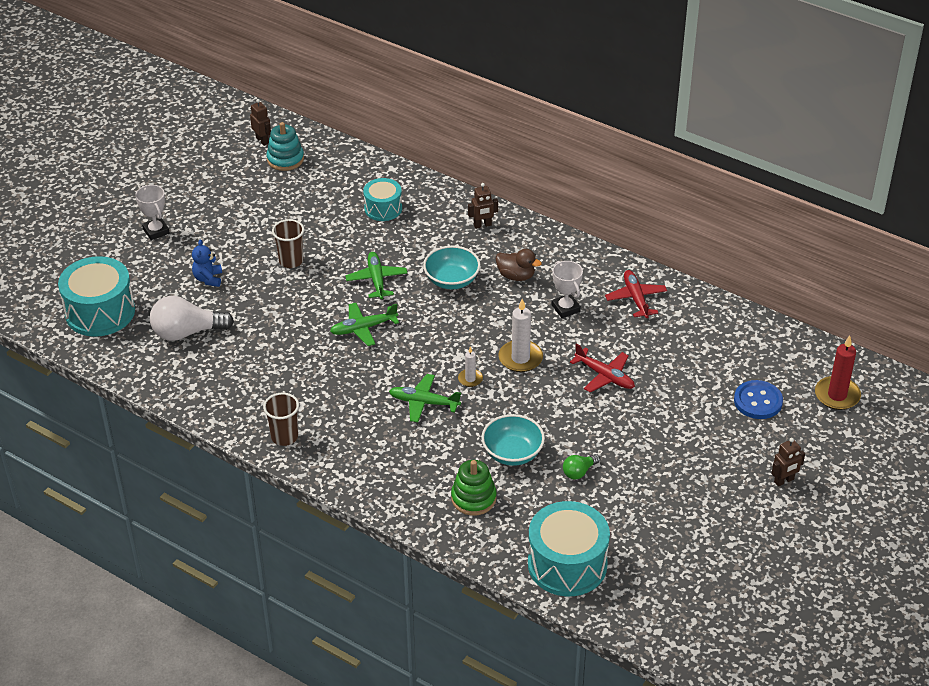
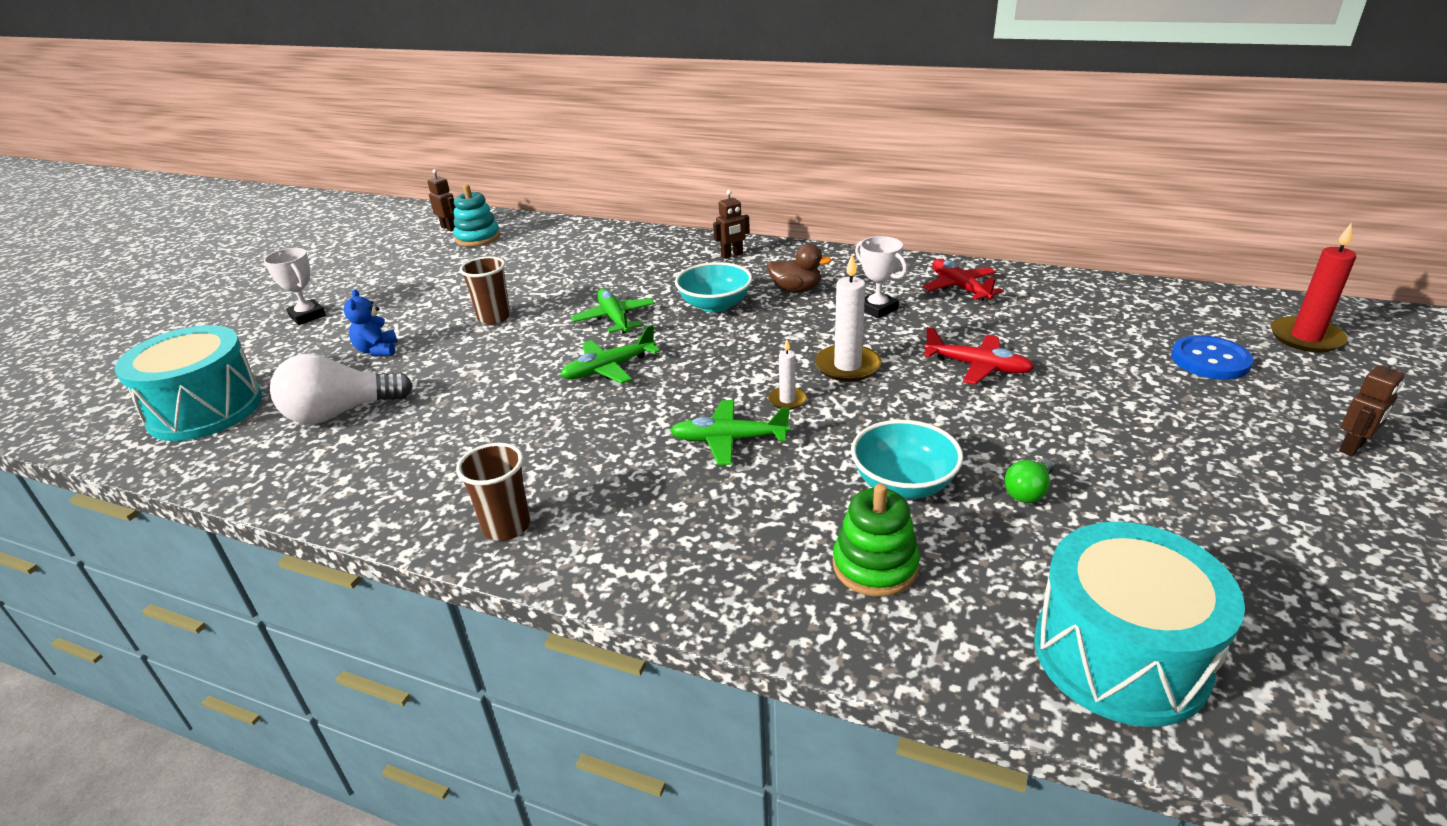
camera: 10 degrees left, 10 degrees down
turquoise drum [363,178,402,221] -> none

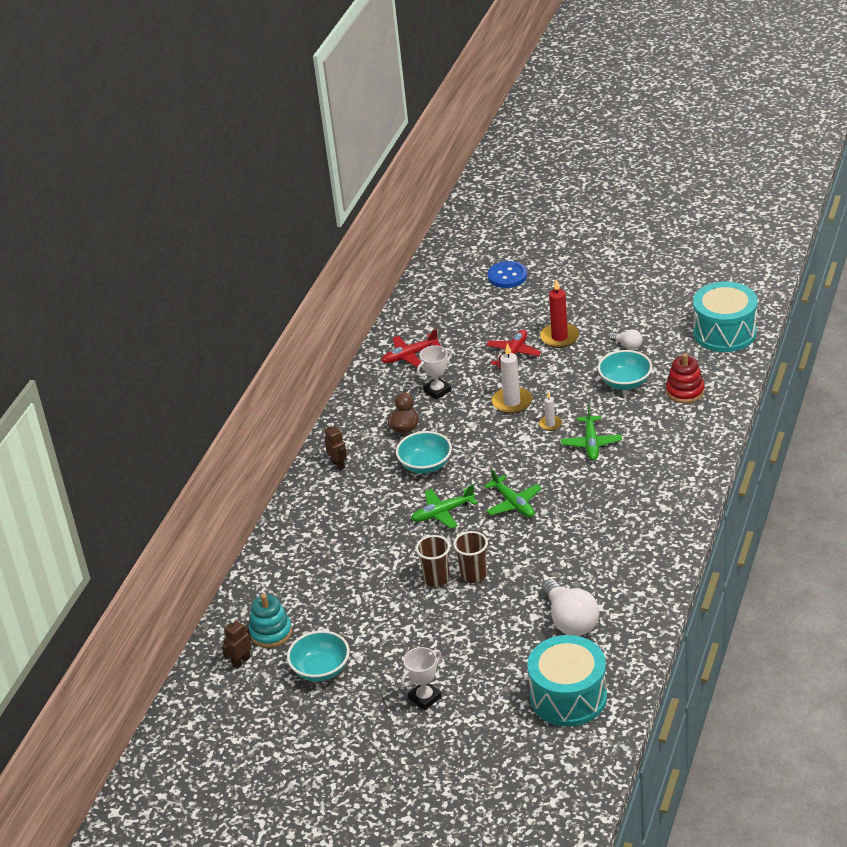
camera: 90 degrees left, 5 degrees up
blue teddy bear [344,289,398,356] -> none
brown cup [456,443,530,541] -> brown cup moved to [453,531,488,583]
green stacking toy [833,483,920,597] -> red stacking toy [666,353,705,403]
green light bulb [1004,458,1054,503] -> white light bulb [609,329,643,350]
red candle [1270,223,1356,352] -> red candle moved to [540,279,579,348]
brown robot [1339,357,1404,456] -> none
none -> turquoise bowl [287,631,350,682]

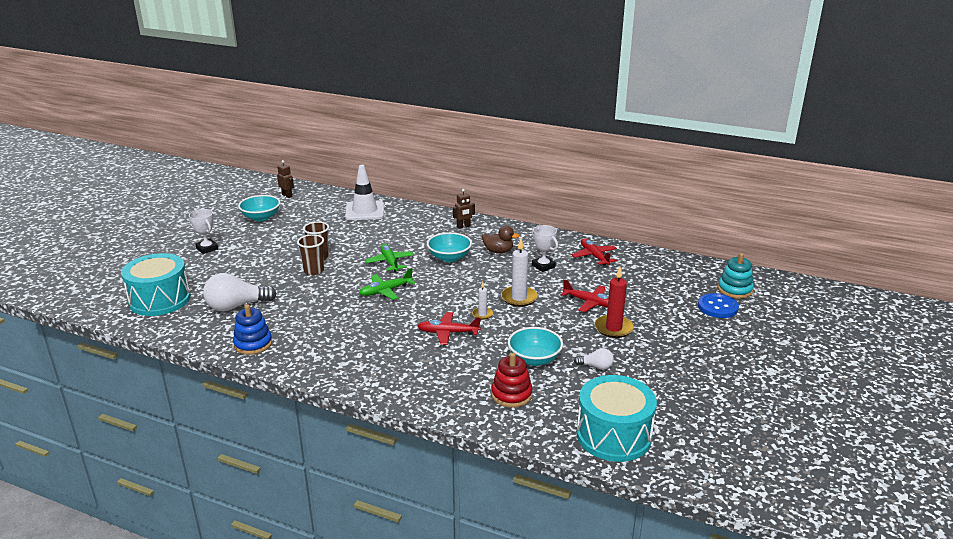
camera: 90 degrees right, 10 degrees down
turquoise stacking toy [249,594,292,648] -> turquoise stacking toy moved to [718,253,754,299]
green plane [561,405,622,460] -> red plane [418,312,481,345]
white light bulb [609,329,643,350] -> white light bulb turned 120 degrees counterclockwise [574,348,614,370]
none -> blue stacking toy [233,304,272,355]
none -> white traffic cone [345,165,384,220]

